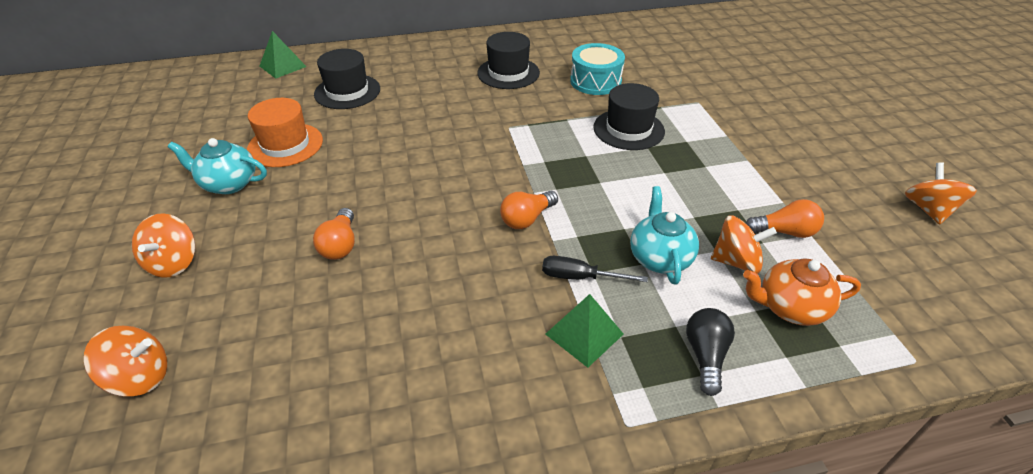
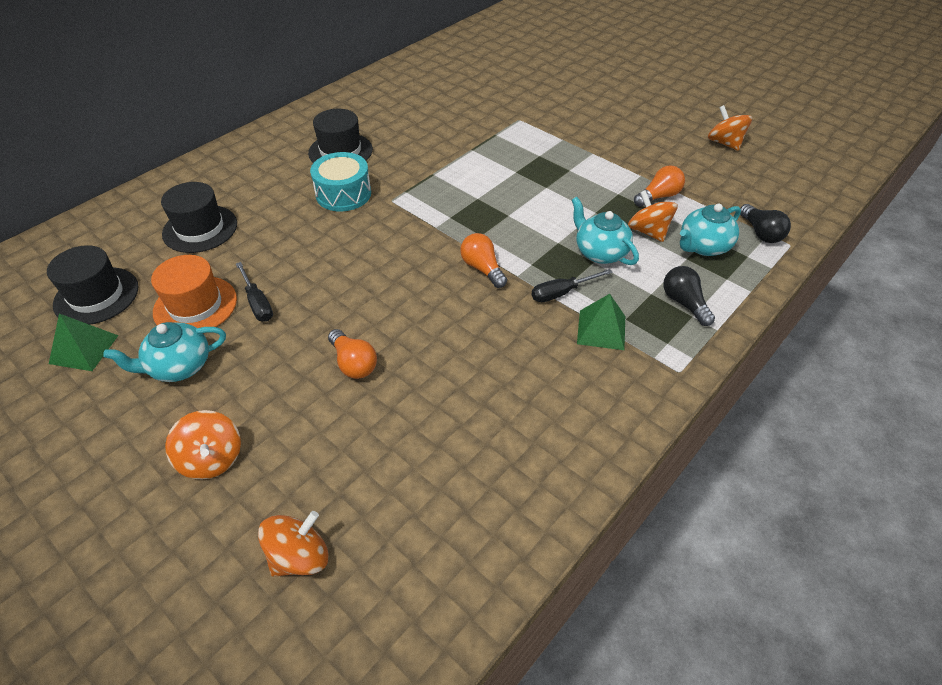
camera: 35 degrees left, 5 degrees up
green pyramid [260,31,307,79] -> green pyramid moved to [49,313,119,371]
orange light bulb [500,191,558,229] -> orange light bulb turned 135 degrees clockwise [460,233,507,288]
turquoise drum [570,43,625,95] -> turquoise drum moved to [310,152,371,212]
black hat [593,83,665,150] -> black hat moved to [47,245,139,325]
orange spinning top [711,215,777,274] -> orange spinning top turned 90 degrees counterclockwise [628,190,678,242]
orange teapot [743,258,861,326] -> turquoise teapot [680,204,741,256]
none -> black screwdriver [236,262,273,322]
none -> black light bulb [740,204,791,243]

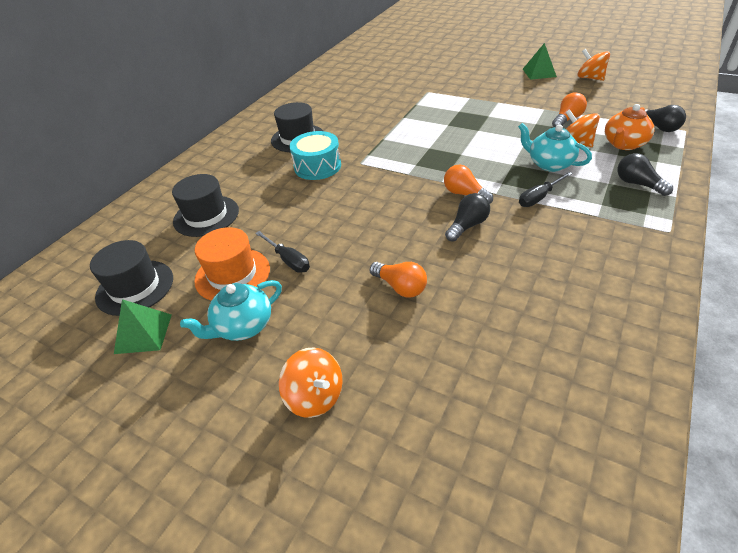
camera: 10 degrees left, 5 degrees down
orange spinning top [258,511,329,577] -> none
green pyramid [577,294,625,350] -> green pyramid moved to [523,43,557,80]
turquoise teapot [680,204,741,256] -> orange teapot [605,104,654,150]
none -> black light bulb [445,193,490,242]

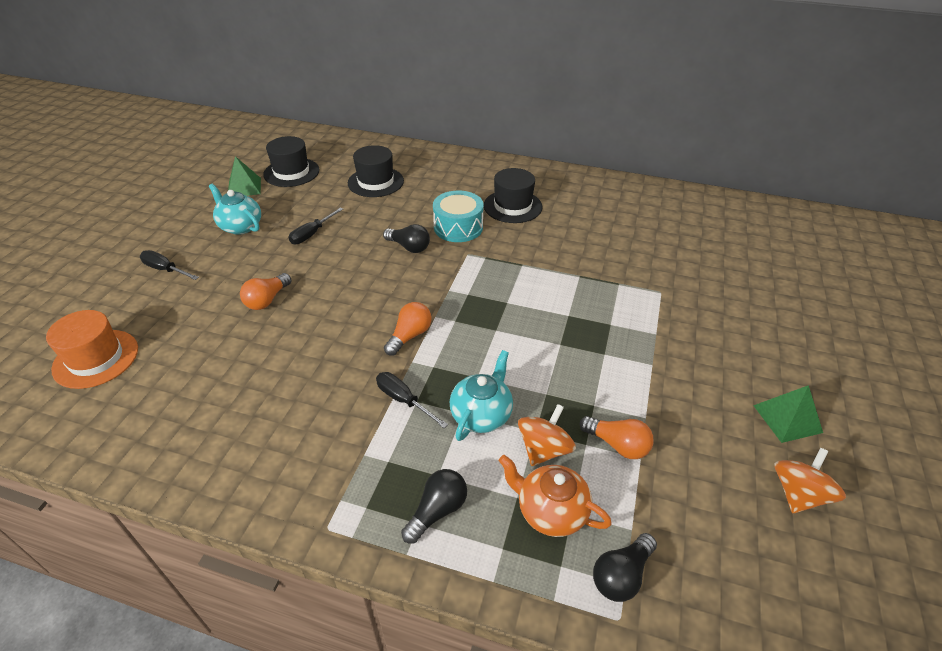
camera: 75 degrees right, 0 degrees up
orange hat [194,227,270,301] -> orange hat moved to [46,310,138,389]
orange spinning top [279,347,343,418] -> black screwdriver [140,250,199,280]
black light bulb [445,193,490,242] -> black light bulb moved to [383,224,430,253]

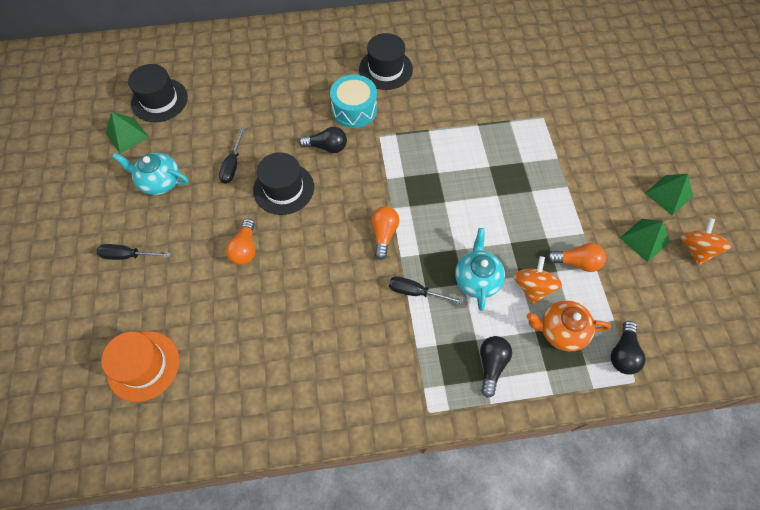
camera: 25 degrees left, 20 degrees up
black hat [348,145,404,197] -> black hat moved to [253,152,314,215]
none -> green pyramid [620,219,670,262]

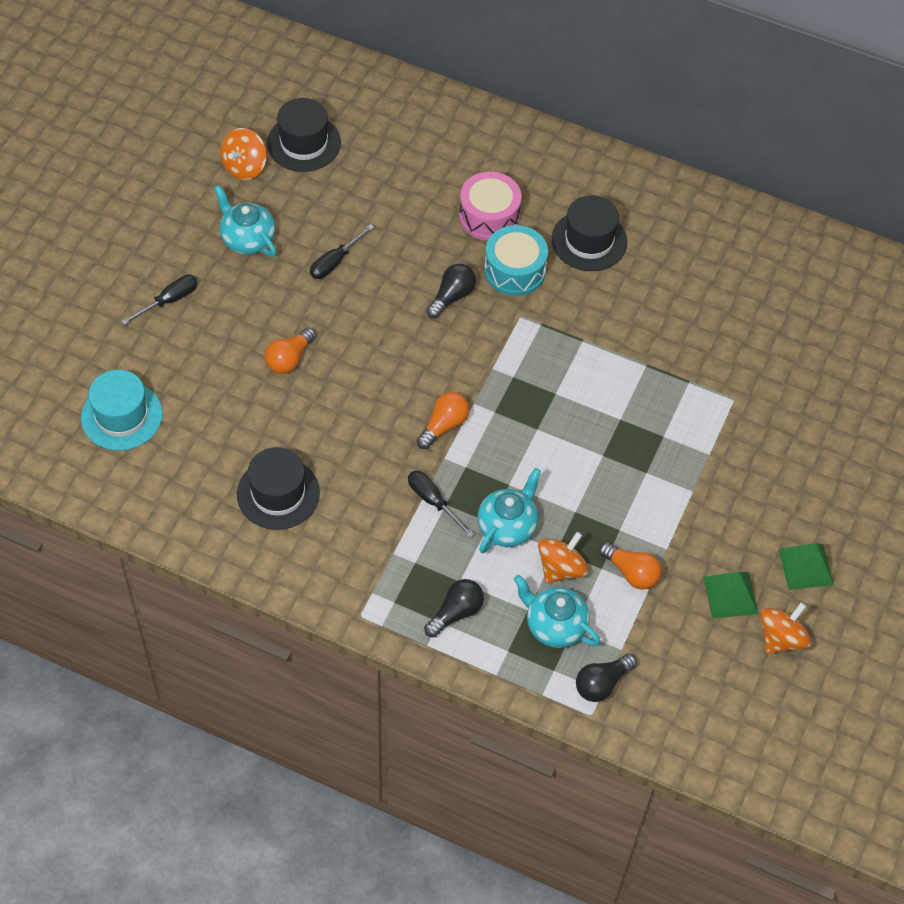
camera: 30 degrees right, 5 degrees down
black screwdriver [97,244,171,260] -> black screwdriver turned 105 degrees clockwise [121,275,198,325]
orange hat [101,331,179,402] -> turquoise hat [81,370,163,451]
green pyramid [106,112,149,154] -> orange spinning top [221,128,267,180]
black hat [253,152,314,215] -> black hat moved to [237,447,320,530]
black light bulb [299,127,347,153] -> black light bulb turned 90 degrees counterclockwise [426,264,476,319]
orange teapot [526,300,611,351] -> turquoise teapot [514,575,600,648]
none -> pink drum [459,172,522,241]

